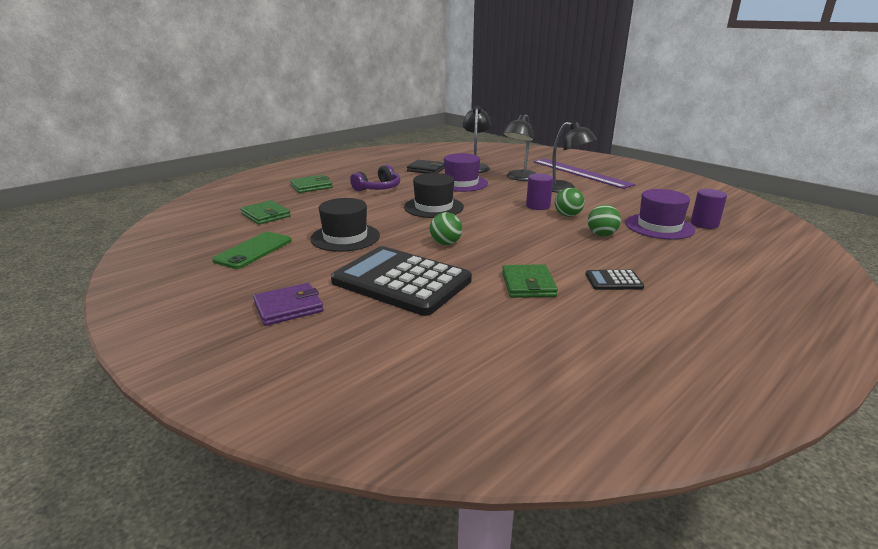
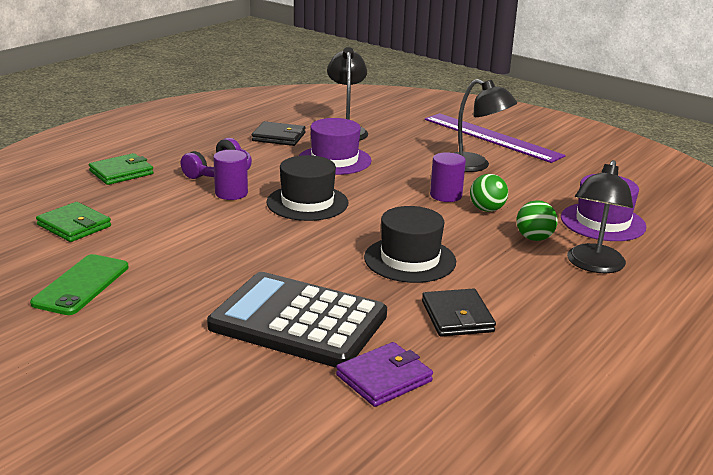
camera: 10 degrees left, 0 degrees up
purple wallet [253,283,323,326] -> purple wallet moved to [336,342,433,407]
black hat [310,198,380,252] -> black hat moved to [364,206,456,283]
green ball [430,212,462,245] -> none
green wallet [502,264,558,298] -> black wallet [422,288,496,337]
black lamp [503,114,537,181] -> black lamp moved to [567,160,633,273]
black calculator [586,270,644,290] -> none
purple cylinder [691,189,727,229] -> purple cylinder moved to [213,150,248,200]

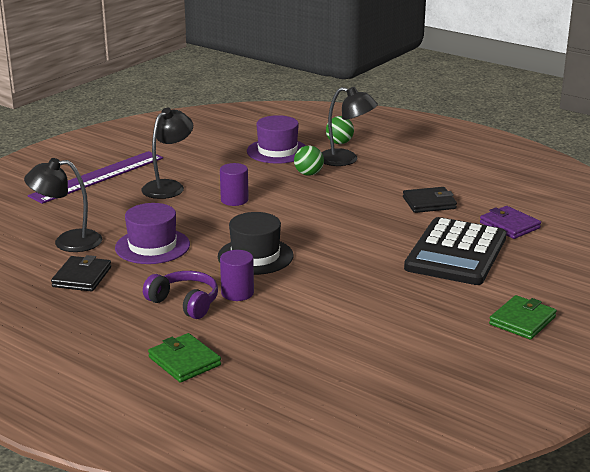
camera: 90 degrees left, 0 degrees up
green phone [30,254,129,315] -> none
green wallet [36,202,111,242] -> green wallet moved to [489,295,557,339]
black hat [364,206,456,283] -> none
green ball [470,174,508,212] -> green ball moved to [326,116,354,144]

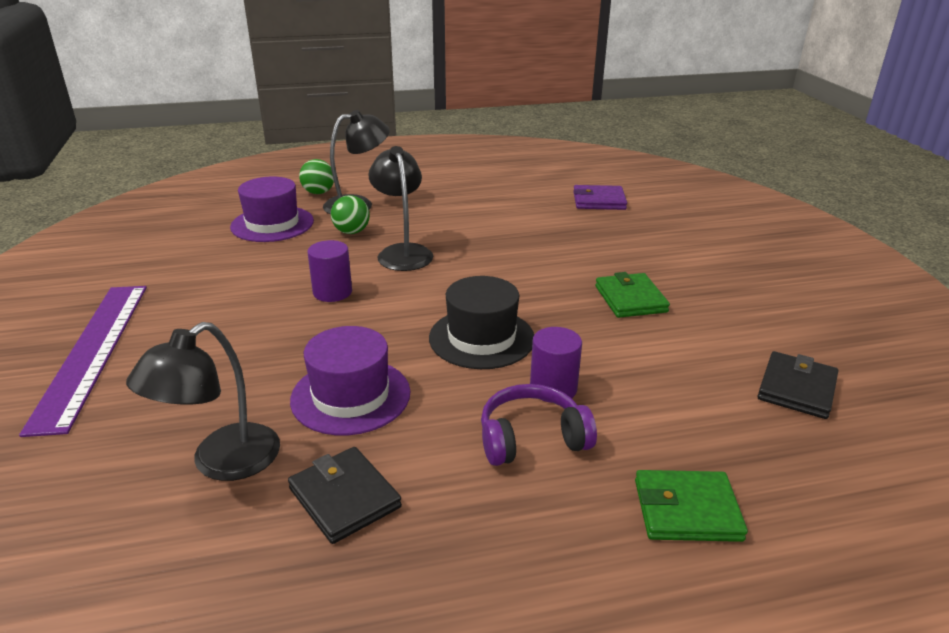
camera: 50 degrees left, 5 degrees up
black lamp [141,108,193,199] -> black lamp moved to [368,146,433,271]
black wallet [403,187,457,213] -> black wallet moved to [758,351,838,419]
black calculator [404,217,506,285] -> none
green wallet [489,295,557,339] -> green wallet moved to [595,272,670,318]

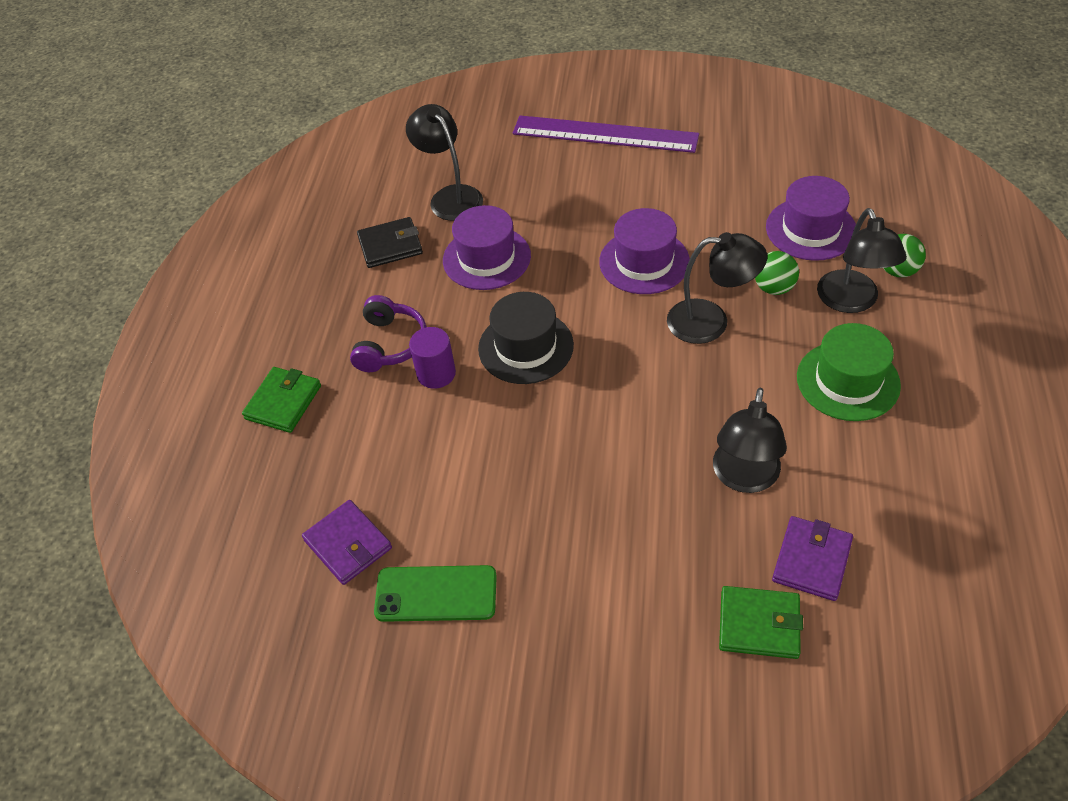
camera: 115 degrees right, 20 degrees up
purple cylinder [307,240,352,302] -> purple hat [599,208,690,294]
green wallet [595,272,670,318] -> green wallet moved to [719,586,803,659]
black wallet [758,351,838,419] -> purple wallet [302,500,392,585]
none -> green phone [374,565,497,622]
none -> black lamp [713,388,787,493]
none -> green hat [797,323,901,421]

